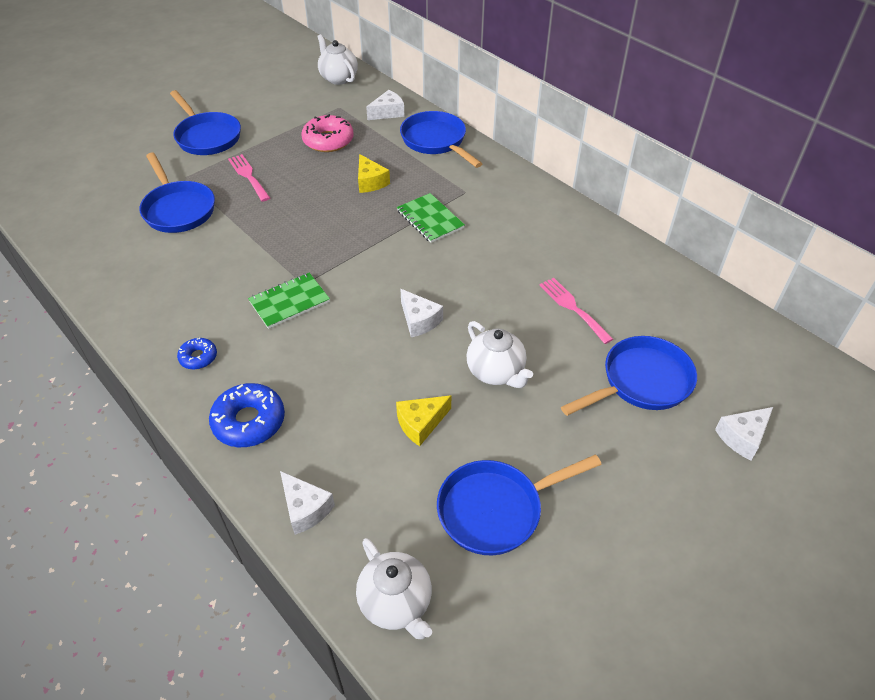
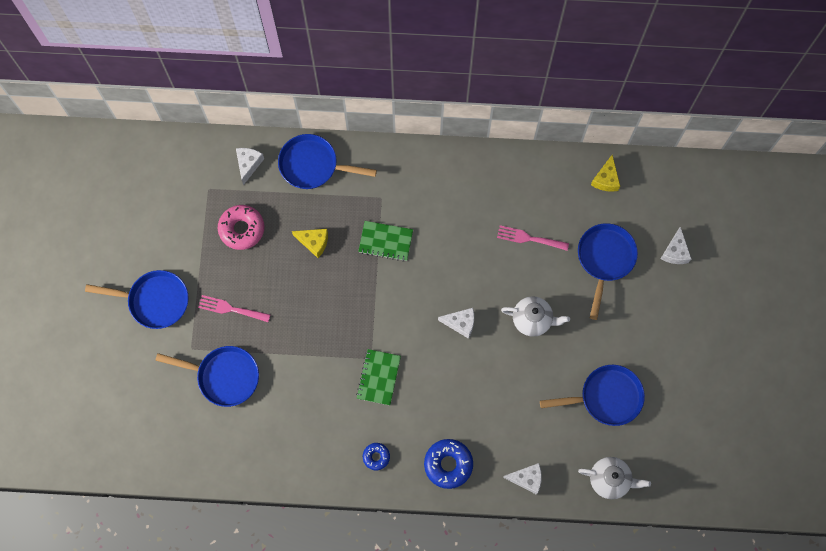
camera: 45 degrees left, 25 degrees up
white teapot [317,34,358,85] -> none
yellow cheese [396,395,451,446] -> yellow cheese moved to [591,155,620,192]
blue pan [437,455,602,555] -> blue pan turned 120 degrees counterclockwise [540,365,645,426]

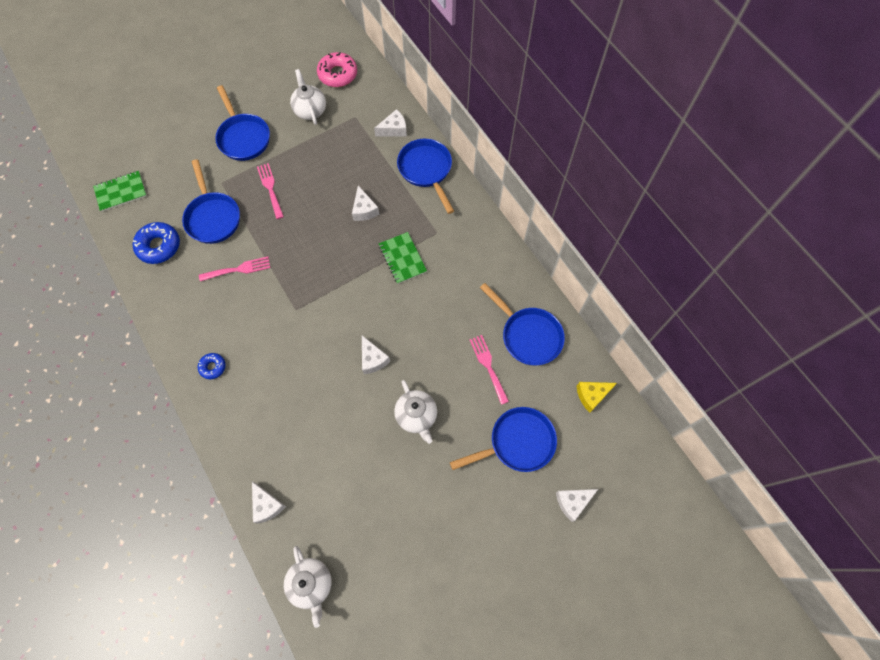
camera: 55 degrees right, 5 degrees down
pink donut [218,205,264,250] -> pink donut moved to [317,52,357,87]
yellow cheese [292,229,328,258] -> white cheese [352,185,379,221]
green notebook [356,349,401,405] -> green notebook moved to [93,171,147,212]
blue donut [424,439,473,489] -> blue donut moved to [133,222,180,264]
blue pan [540,365,645,426] -> blue pan moved to [480,283,565,365]
none -> pink fork [199,256,270,281]
none -> white teapot [290,69,326,125]

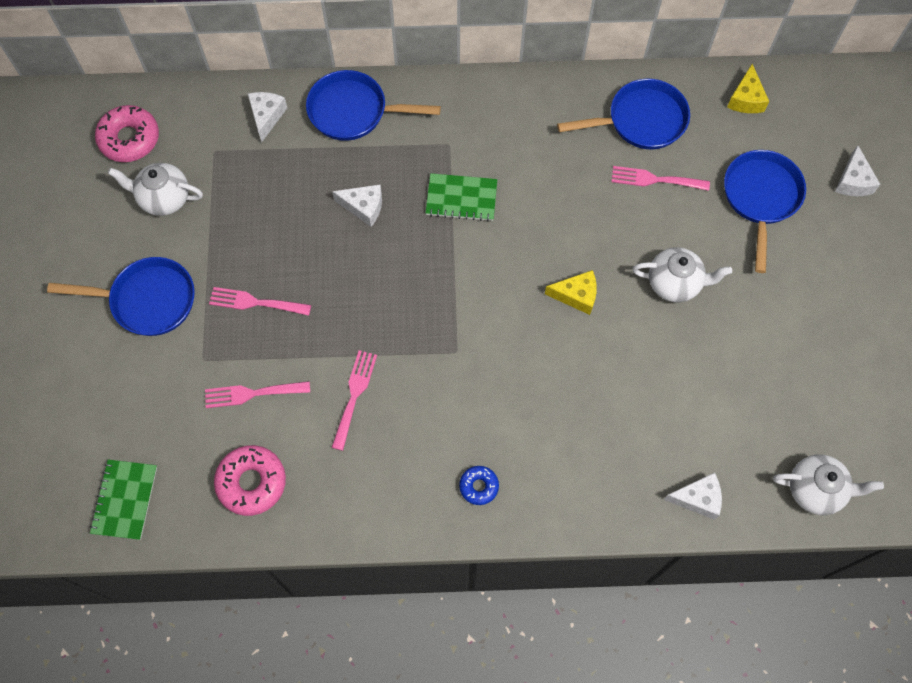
camera: 60 degrees left, 0 degrees up
blue donut [133,222,180,264] -> pink donut [214,445,286,516]
blue pan [182,159,240,244] -> pink fork [205,381,310,408]
white cheese [362,336,390,374] -> yellow cheese [545,270,597,315]

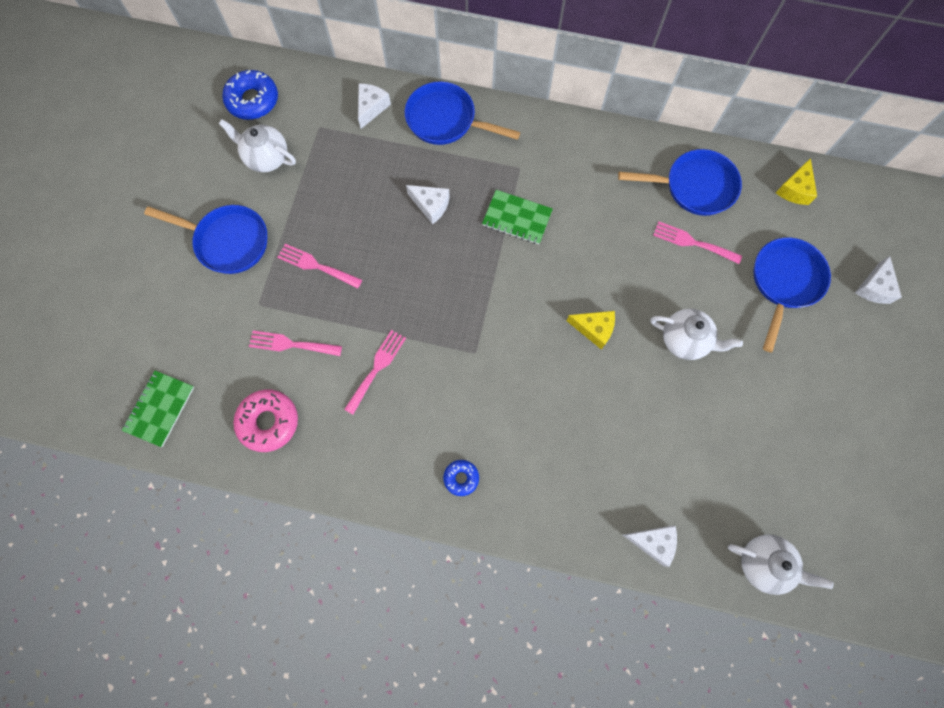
camera: 15 degrees right, 5 degrees up
pink donut [95,105,159,162] -> blue donut [222,70,278,120]

